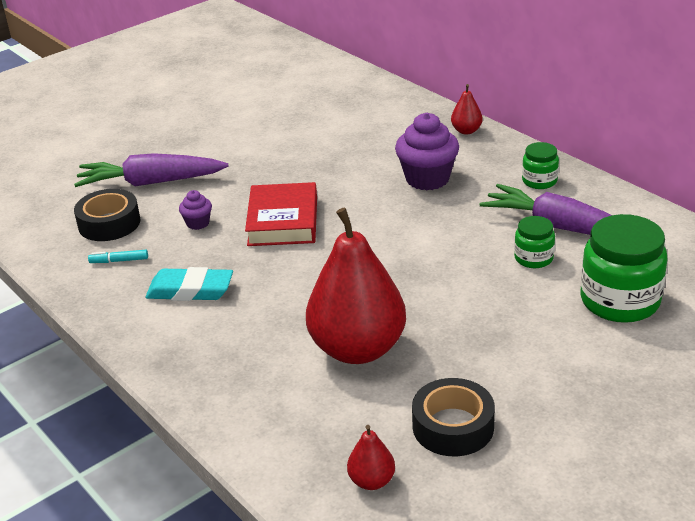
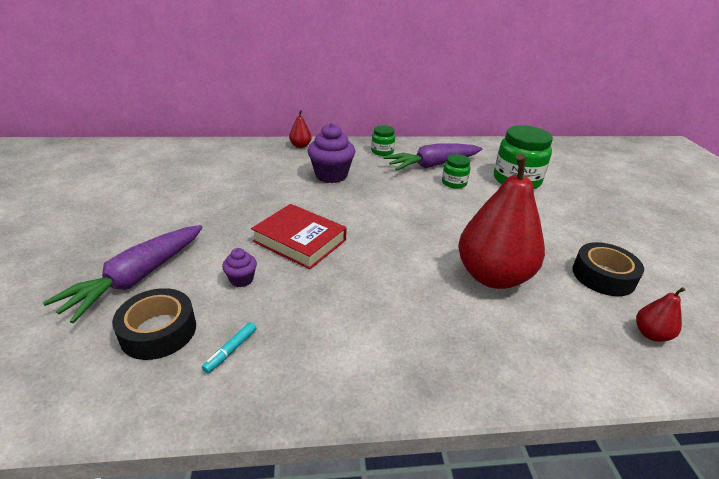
camera: 60 degrees left, 0 degrees up
turquoise eraser [145,267,233,301] -> none

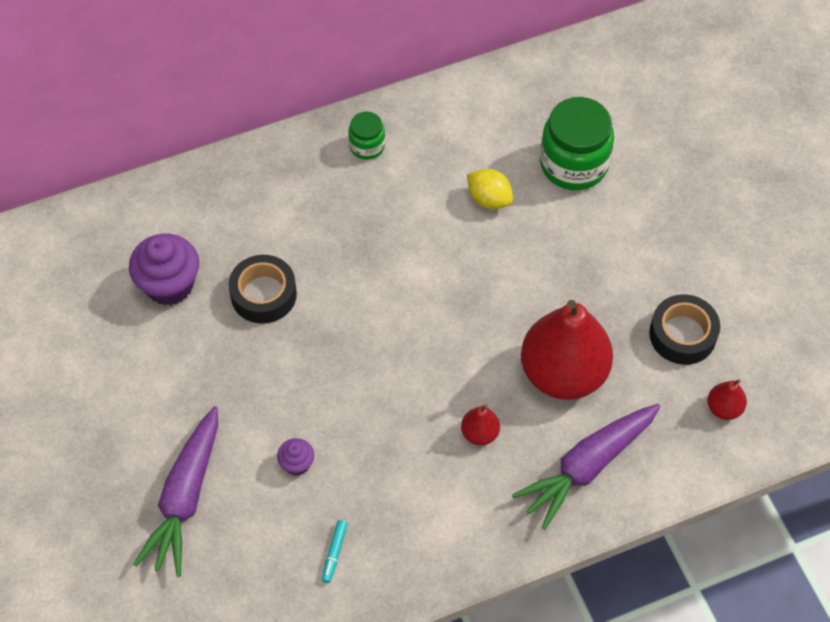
camera: 15 degrees left, 25 degrees up
black tape [112,288,196,360] -> black tape moved to [229,255,297,324]
red book [251,204,347,269] -> none
red pear [289,110,312,148] -> red pear moved to [461,404,500,445]
purple cupcake [308,123,355,183] -> purple cupcake moved to [129,234,199,306]
purple carrot [383,144,482,171] -> purple carrot moved to [512,404,660,530]
green jar [442,154,471,189] -> yellow lemon [467,169,513,209]

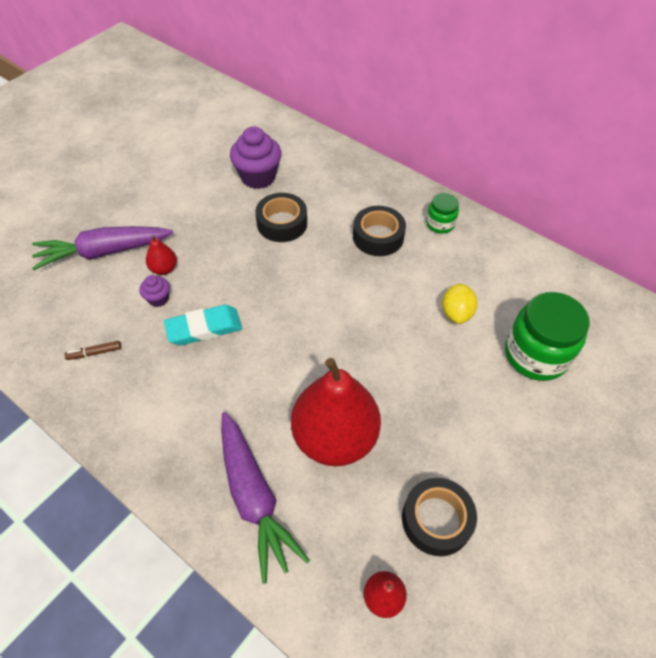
camera: 60 degrees right, 5 degrees down
turquoise marker [322,520,348,583] -> brown marker [64,341,121,360]
red pear [461,404,500,445] -> red pear moved to [146,235,177,275]
purple carrot [512,404,660,530] -> purple carrot turned 135 degrees counterclockwise [221,412,310,584]
none -> turquoise eraser [164,305,242,345]
none -> black tape [353,206,406,256]

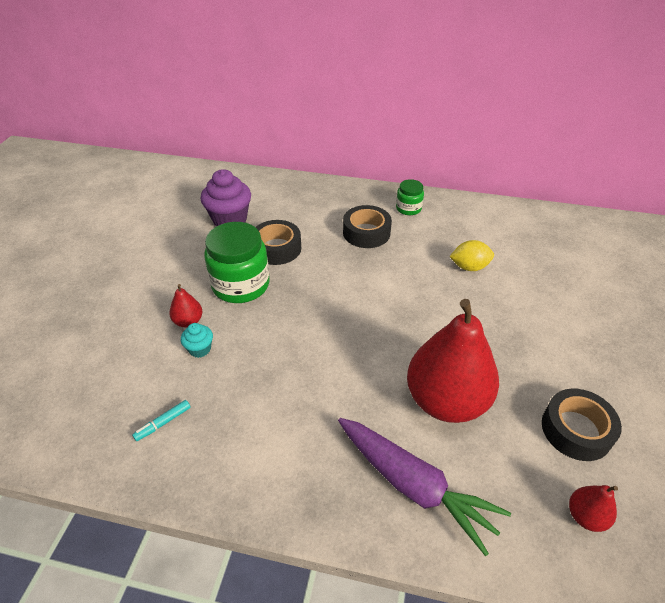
camera: 25 degrees left, 10 degrees down
purple carrot [32,226,173,270] -> none
brown marker [64,341,121,360] -> turquoise marker [132,400,191,441]
purple cupcake [140,275,170,307] -> turquoise cupcake [181,323,213,358]
turquoise eraser [164,305,242,345] -> none
yellow lemon [442,283,477,324] -> yellow lemon turned 75 degrees counterclockwise [449,240,494,271]
green jar [505,292,590,381] -> green jar moved to [204,222,270,303]

